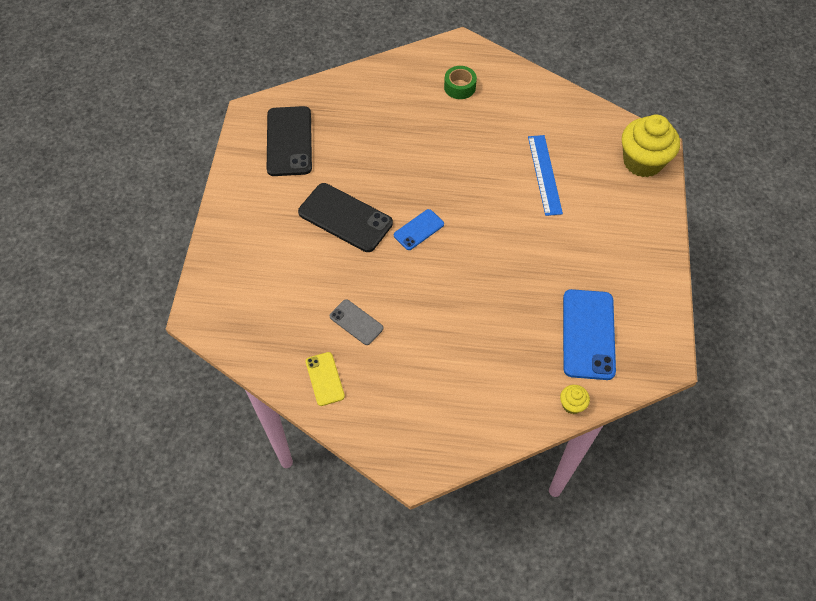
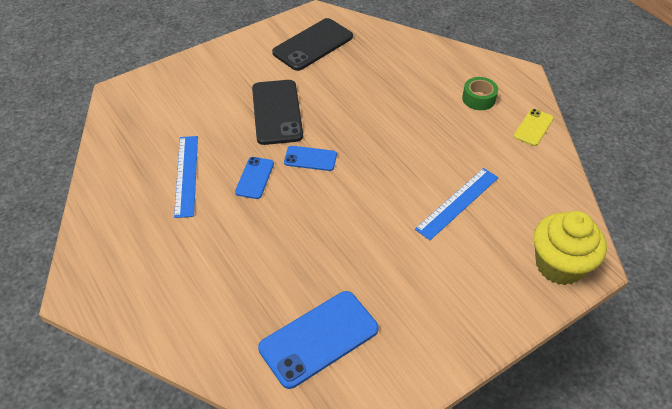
camera: 50 degrees right, 10 degrees down
yellow phone [306,352,345,406] -> yellow phone moved to [514,109,554,146]
grey phone [330,299,383,345] -> blue ruler [174,136,198,218]
yellow cupcake [560,385,590,414] -> none
none -> blue phone [235,157,274,199]

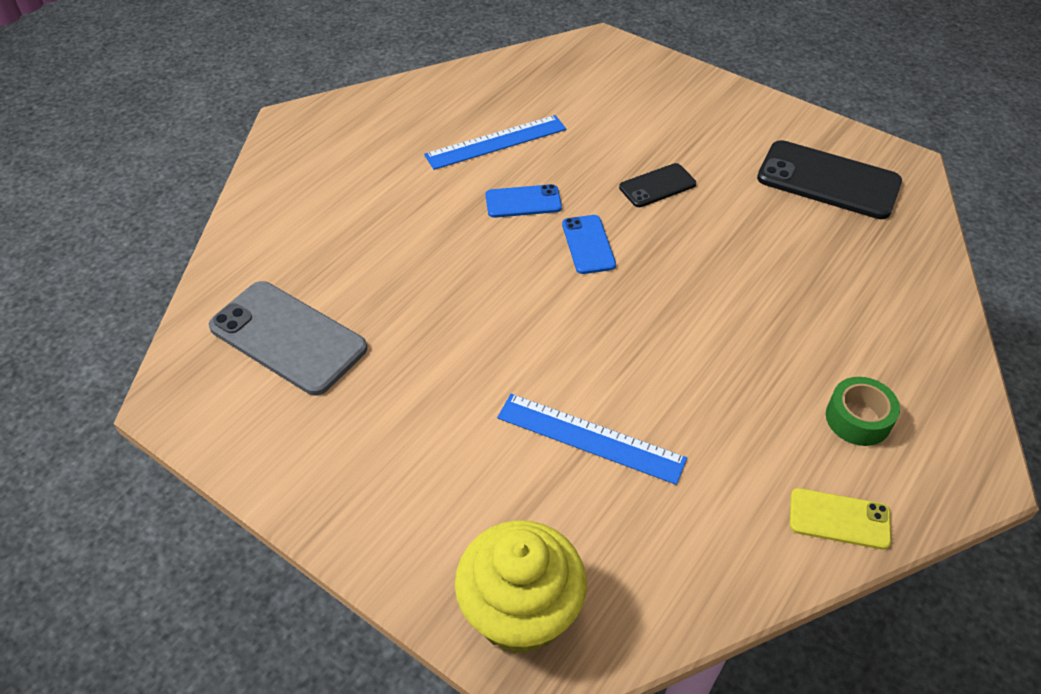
camera: 70 degrees right, 0 degrees up
black phone [252,80,303,145] -> black phone [619,163,696,207], size x0.54
blue phone [258,291,379,389] -> grey phone [209,281,367,395]

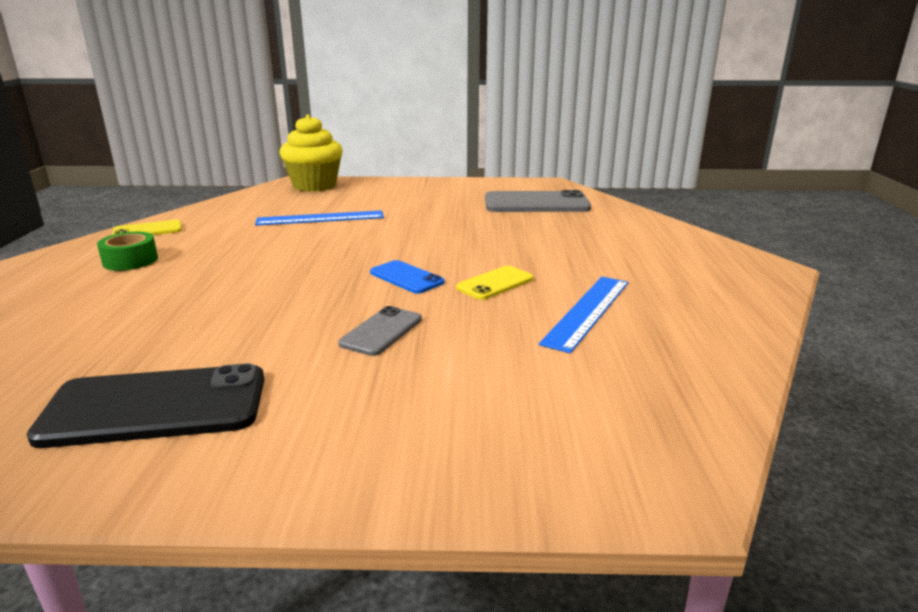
camera: 145 degrees right, 25 degrees down
blue phone [485,184,562,218] -> yellow phone [456,266,534,300]
black phone [619,163,696,207] -> grey phone [338,306,422,356]

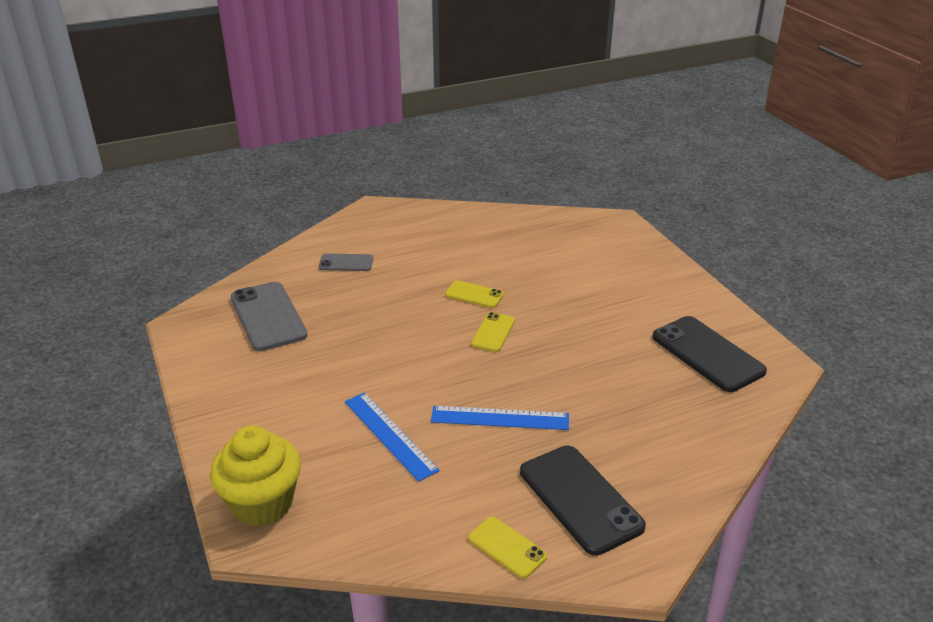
camera: 115 degrees left, 10 degrees up
green tape [97,232,158,271] -> black phone [520,445,646,556]
grey phone [338,306,422,356] -> grey phone moved to [319,253,373,271]
blue phone [370,260,444,294] -> yellow phone [471,312,515,352]
blue ruler [539,277,628,353] -> blue ruler moved to [431,406,569,430]

